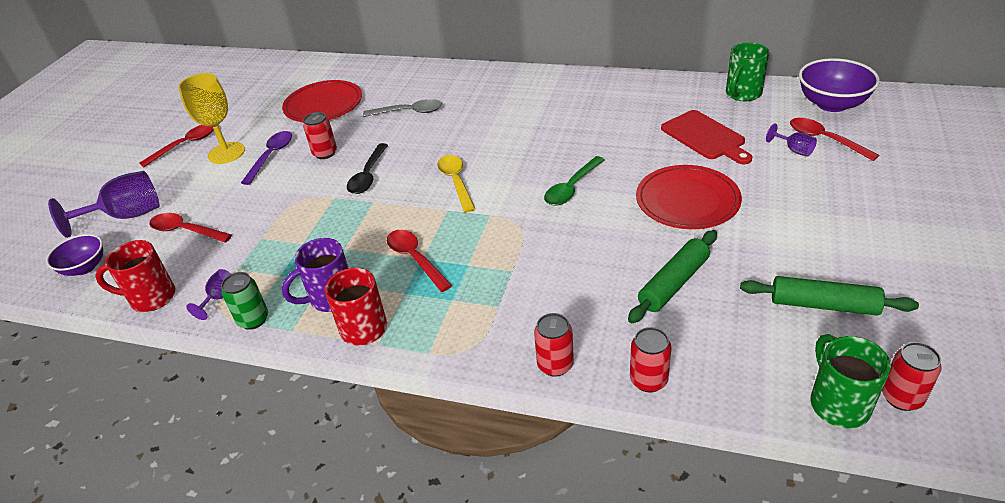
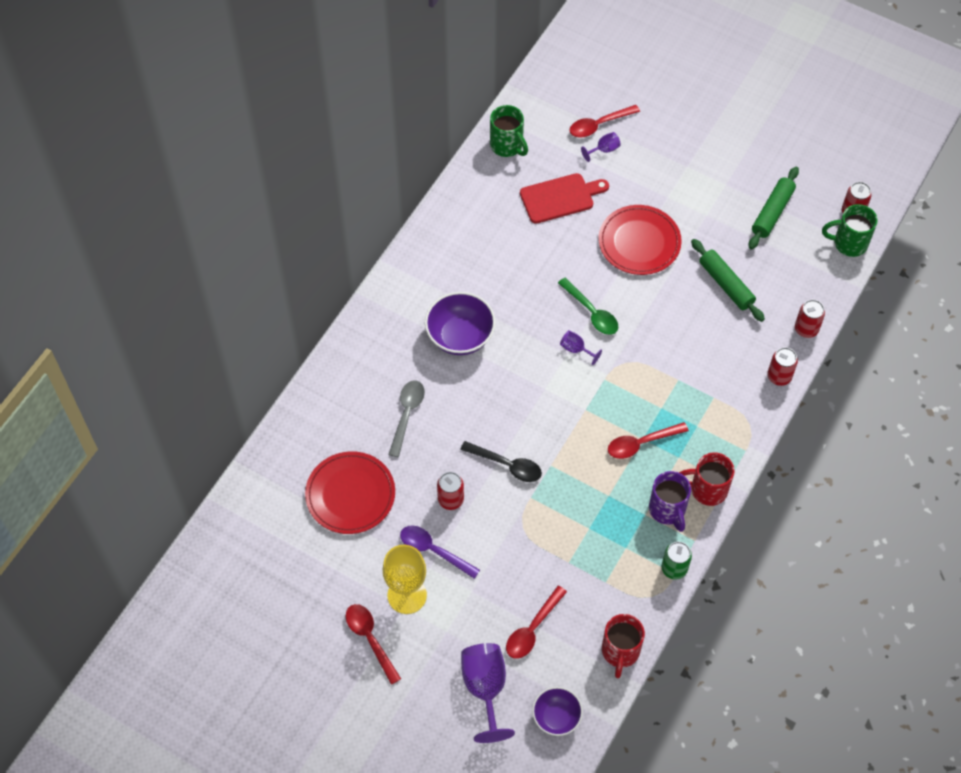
camera: 80 degrees left, 20 degrees up
purple goblet [186,269,231,320] -> purple goblet moved to [560,330,602,365]
yellow spoon [437,155,475,213] -> none
purple bowl [799,58,880,112] -> purple bowl moved to [425,292,496,355]

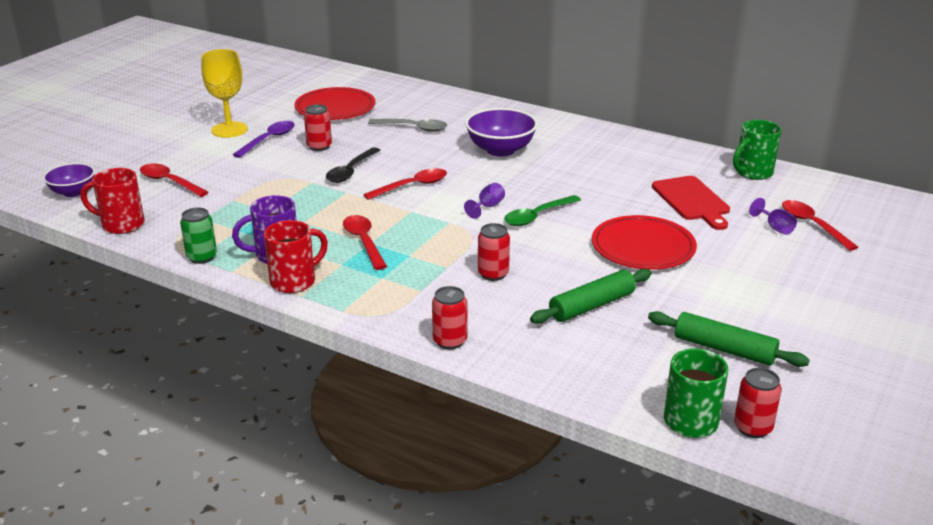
camera: 90 degrees right, 30 degrees down
red spoon [345,604,401,685] -> red spoon moved to [363,168,447,200]
purple goblet [461,643,515,743] -> none
red mug [679,452,735,506] -> red mug turned 45 degrees clockwise [264,220,328,293]
red can [795,300,825,338] -> red can moved to [478,223,510,281]

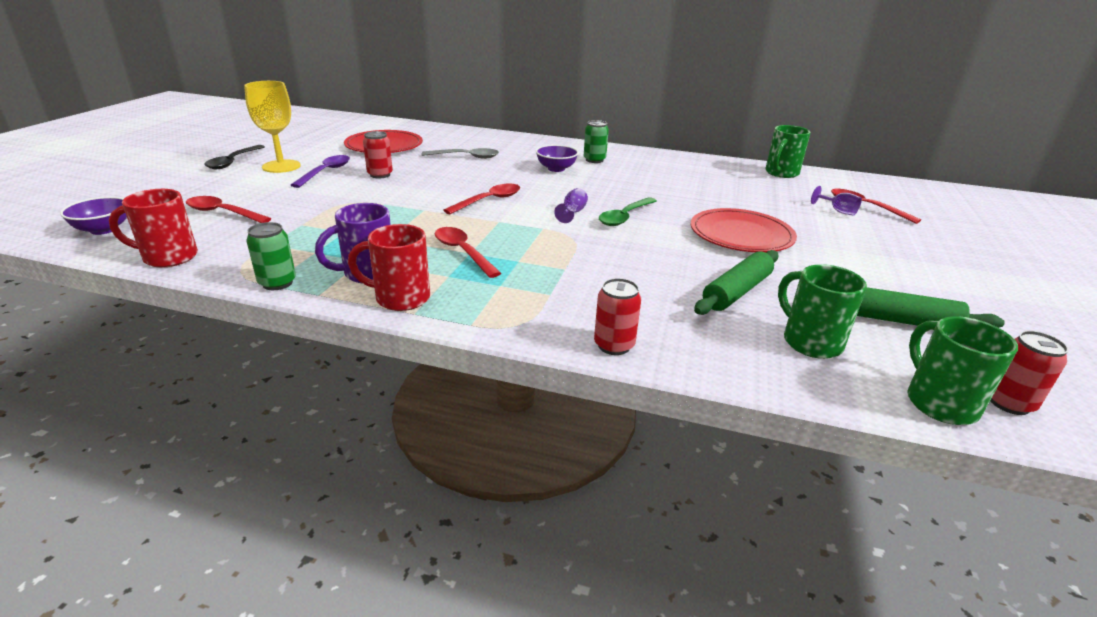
camera: 15 degrees left, 0 degrees up
red mug [264,220,328,293] -> red mug turned 120 degrees counterclockwise [348,224,430,311]
black spoon [326,147,381,183] -> black spoon moved to [204,145,265,169]
purple bowl [465,108,538,157] -> purple bowl [536,145,579,172], size x0.63
red can [478,223,510,281] -> none
red cutting board [652,176,730,230] -> none
none -> green can [584,120,609,163]
none -> green mug [778,264,867,359]

